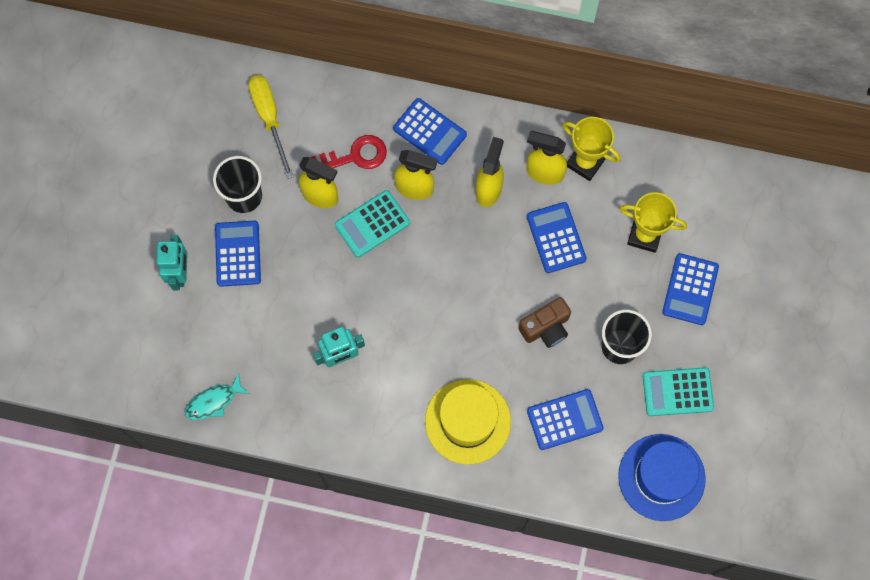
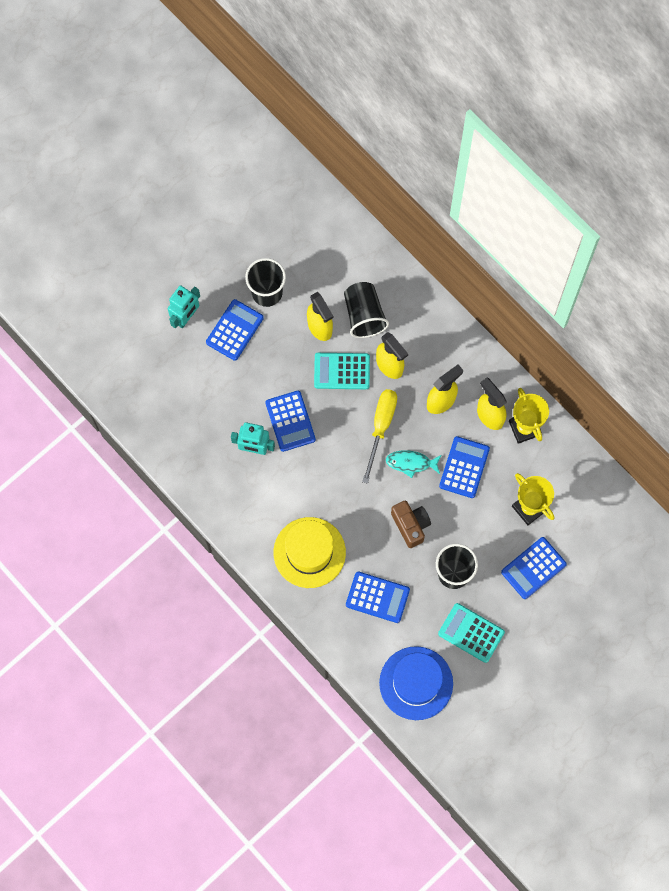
camera: 35 degrees right, 0 degrees up
turquoise fish [185,373,250,420] -> turquoise fish moved to [386,450,441,478]
yellow screwdriver [248,75,294,179] -> yellow screwdriver moved to [362,389,397,484]
red key [311,135,387,169] -> black cup [344,282,389,338]
blue calculator [393,98,467,165] -> blue calculator moved to [265,391,316,452]
brown camera [518,297,571,348] -> brown camera turned 120 degrees counterclockwise [391,501,431,548]

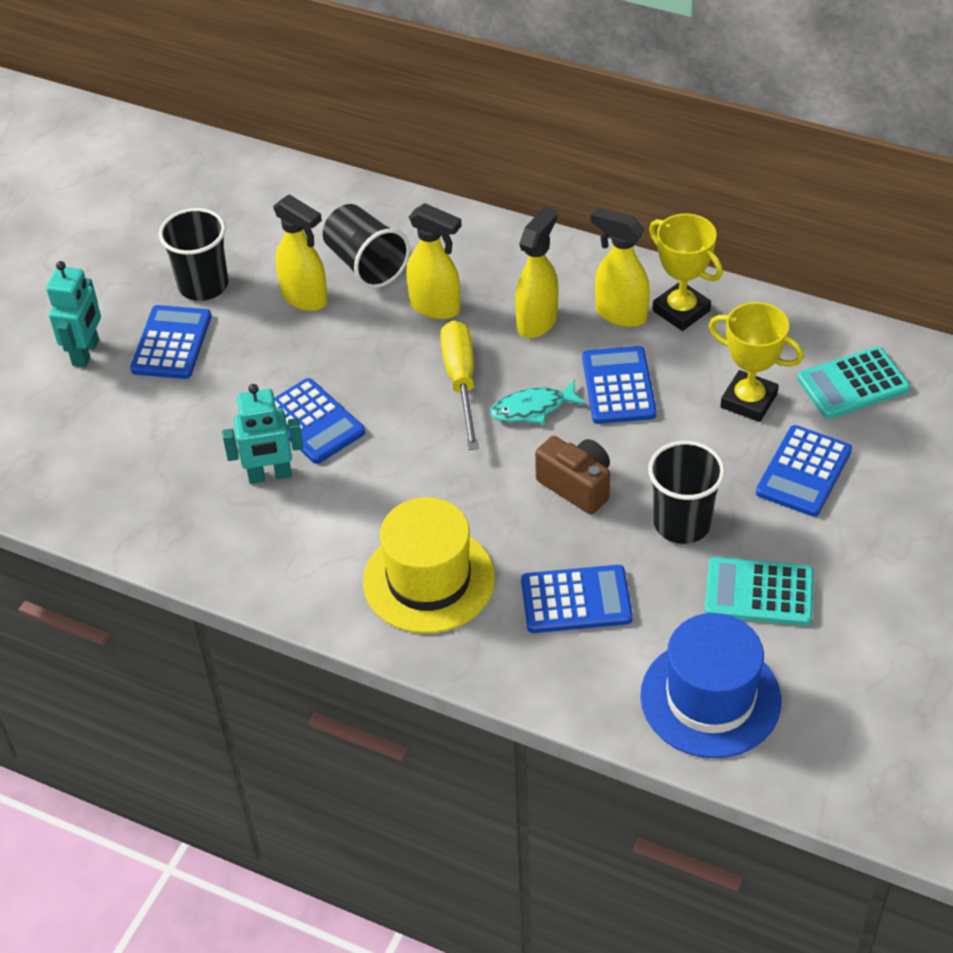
camera: 20 degrees left, 25 degrees down
turquoise calculator [314,353,370,389] -> turquoise calculator moved to [797,347,910,419]

